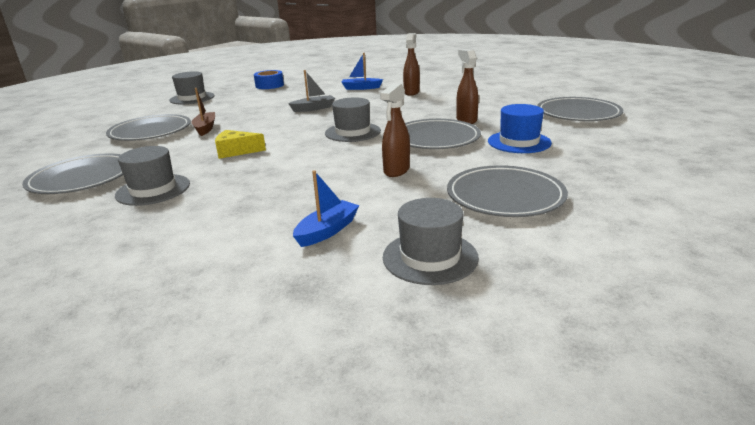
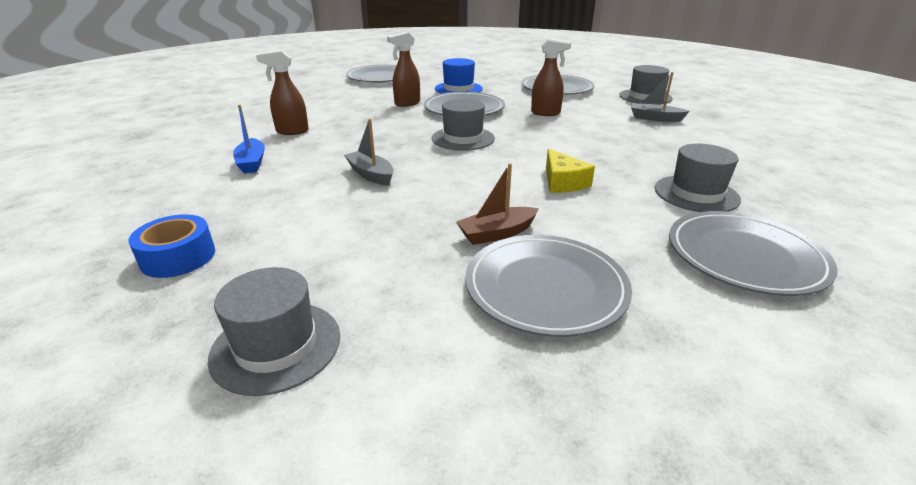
camera: 110 degrees left, 5 degrees up
blue boat [293,170,360,247] -> grey boat [631,72,690,122]

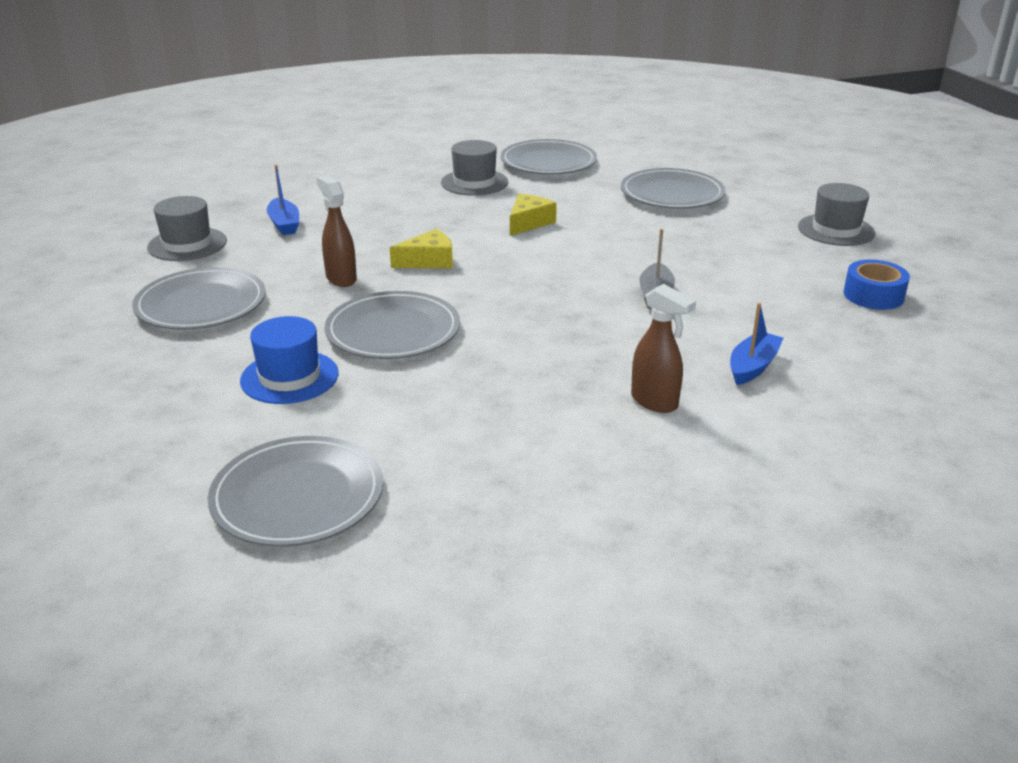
camera: 130 degrees left, 0 degrees up
brown spray bottle [387,32,420,107] -> none
grey hat [432,99,495,151] -> none
brown boat [456,163,539,245] -> none
grey boat [631,72,690,122] -> blue boat [267,165,299,235]
none -> yellow cheese [390,229,453,268]

